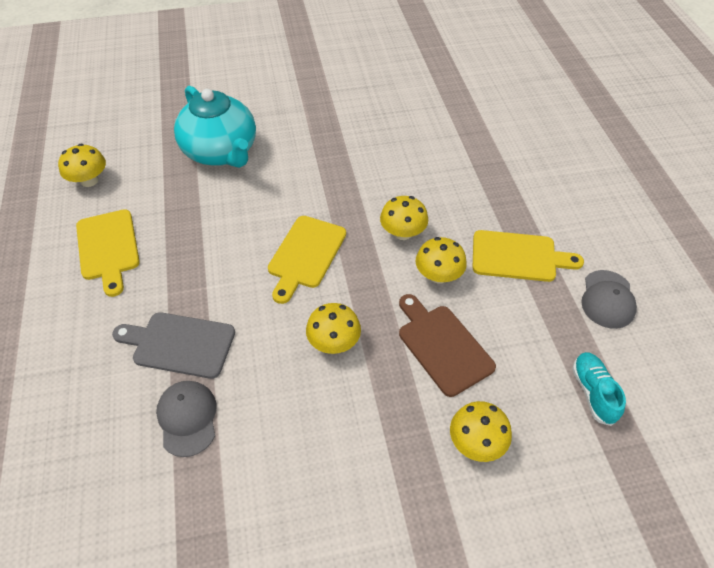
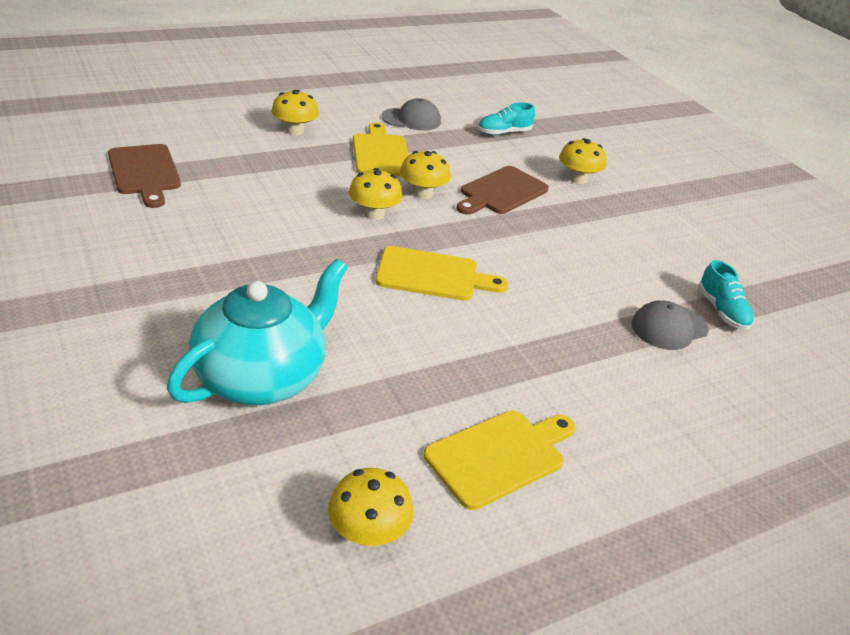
camera: 110 degrees left, 15 degrees down
grey cutting board [112,312,235,379] -> none
yellow mushroom [306,303,361,354] -> yellow mushroom moved to [271,90,319,135]
none -> brown cutting board [108,144,181,208]
none -> turquoise shoe [698,260,754,330]

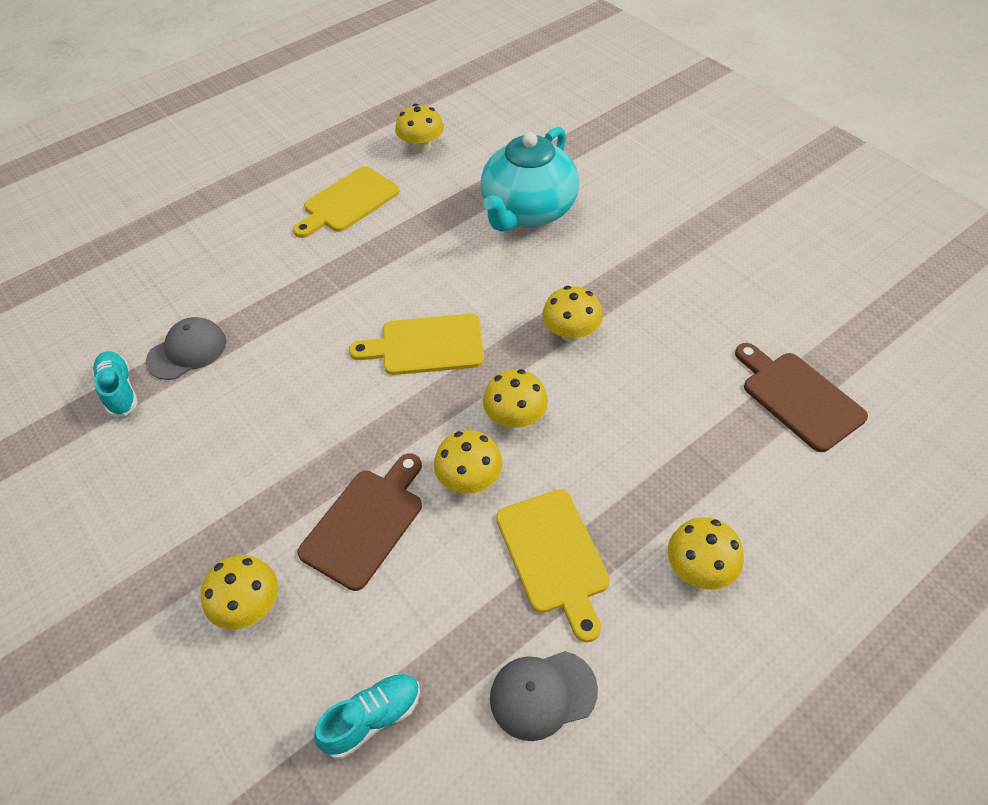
camera: 175 degrees right, 15 degrees up
none -> yellow mushroom [542,286,603,342]

